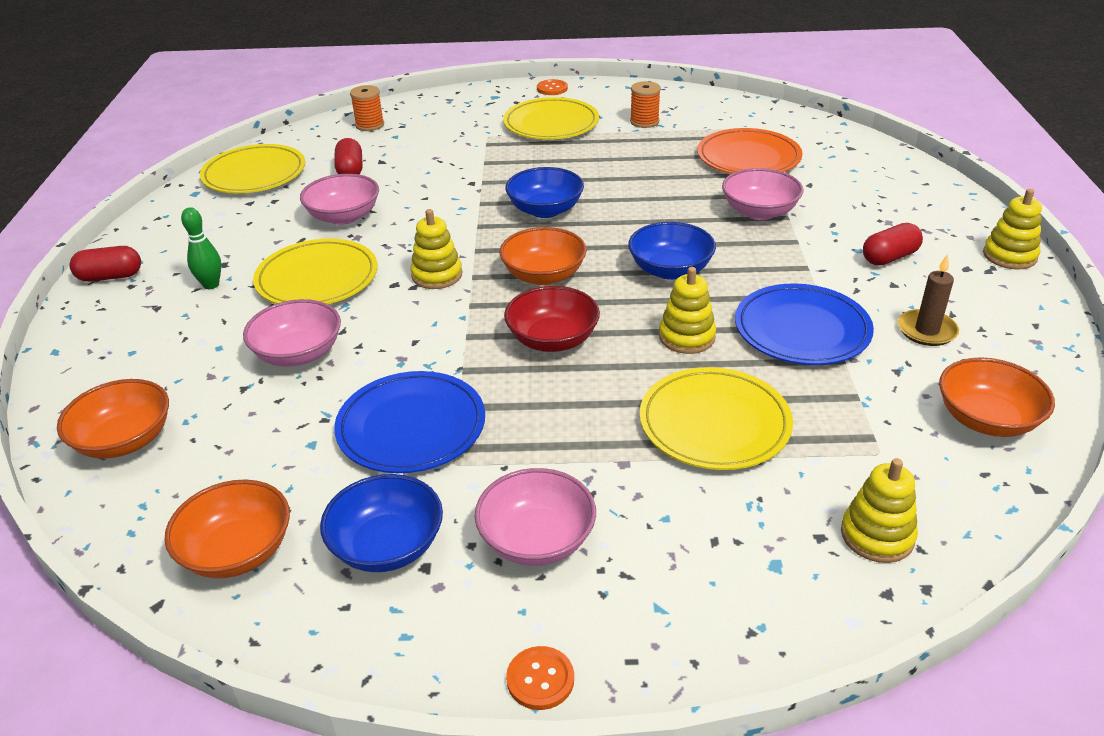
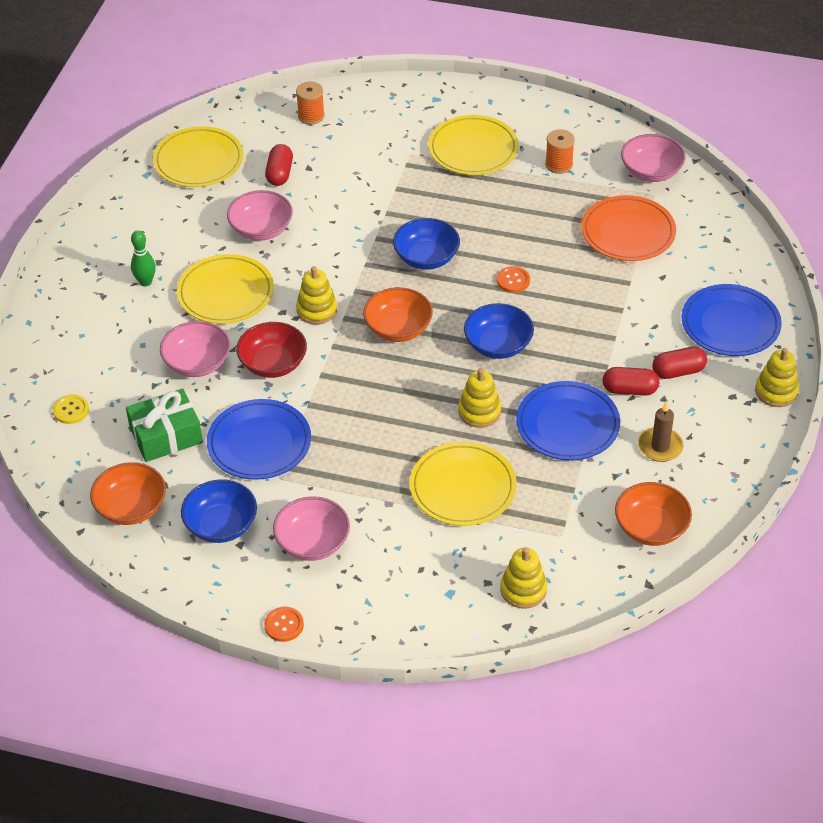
camera: 15 degrees right, 10 degrees up
orange bowl [57,379,169,459] -> yellow button [53,395,89,424]
red capsule [69,246,141,282] -> red capsule moved to [603,367,659,396]
red bowl [504,286,600,352] -> red bowl moved to [236,322,307,378]
orange button [537,79,568,95] -> orange button moved to [497,266,530,293]
pink bowl [722,168,804,220] -> pink bowl moved to [621,134,686,182]
none -> green gift [126,388,203,462]
none -> blue plate [682,284,782,356]

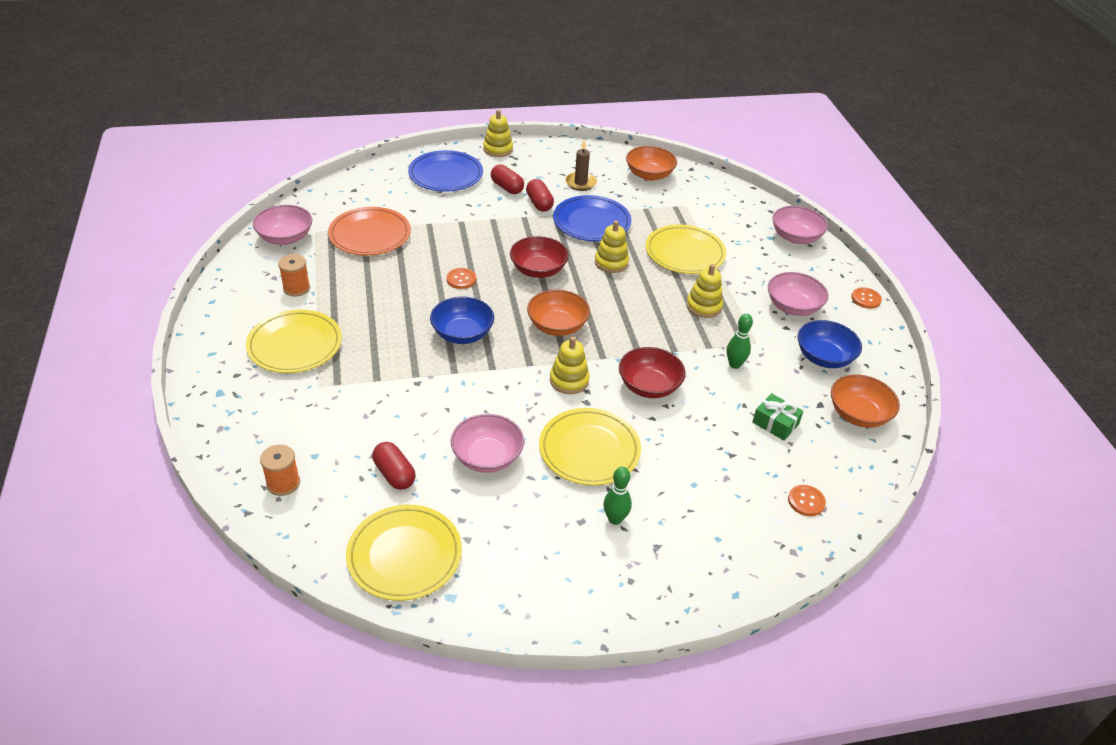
camera: 120 degrees left, 5 degrees down
yellow button [53,395,89,424] -> orange button [788,485,826,516]
green gift [126,388,203,462] -> green gift [752,393,803,441], size x0.65
pink bowl [160,321,230,377] -> pink bowl moved to [772,206,828,244]
blue plate [207,399,311,480] -> green bowling pin [727,314,753,369]
red capsule [265,144,293,186] -> red capsule turned 75 degrees clockwise [372,442,415,490]
blue bowl [464,303,534,359] -> red bowl [510,236,569,278]
yellow stacking toy [500,547,547,609] -> yellow stacking toy moved to [686,264,723,318]

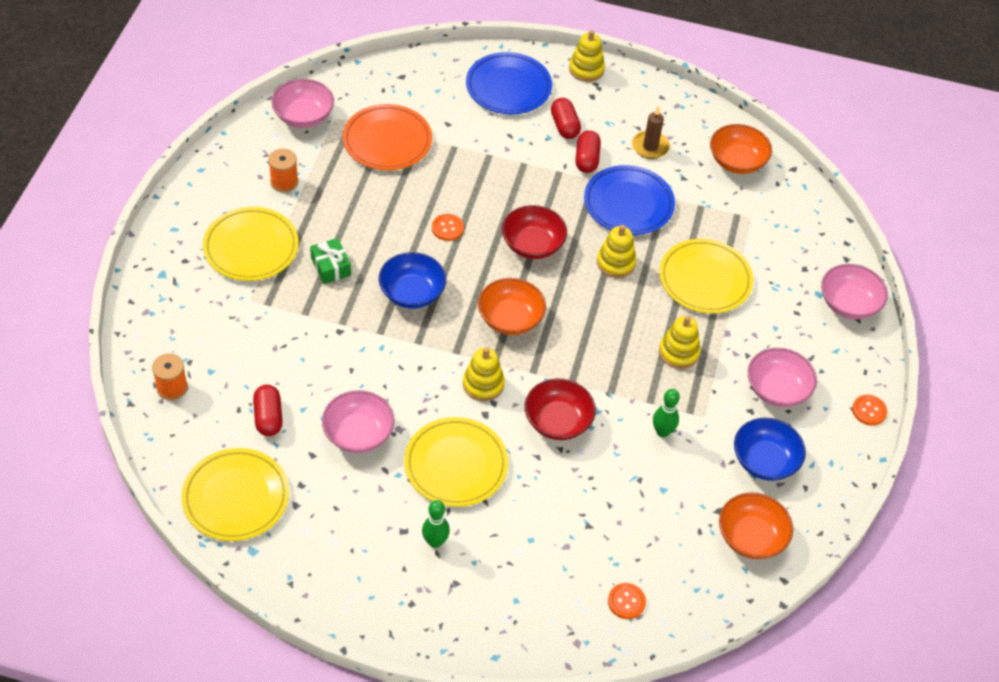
camera: 25 degrees right, 10 degrees up
green gift [752,393,803,441] -> green gift moved to [310,238,351,284]

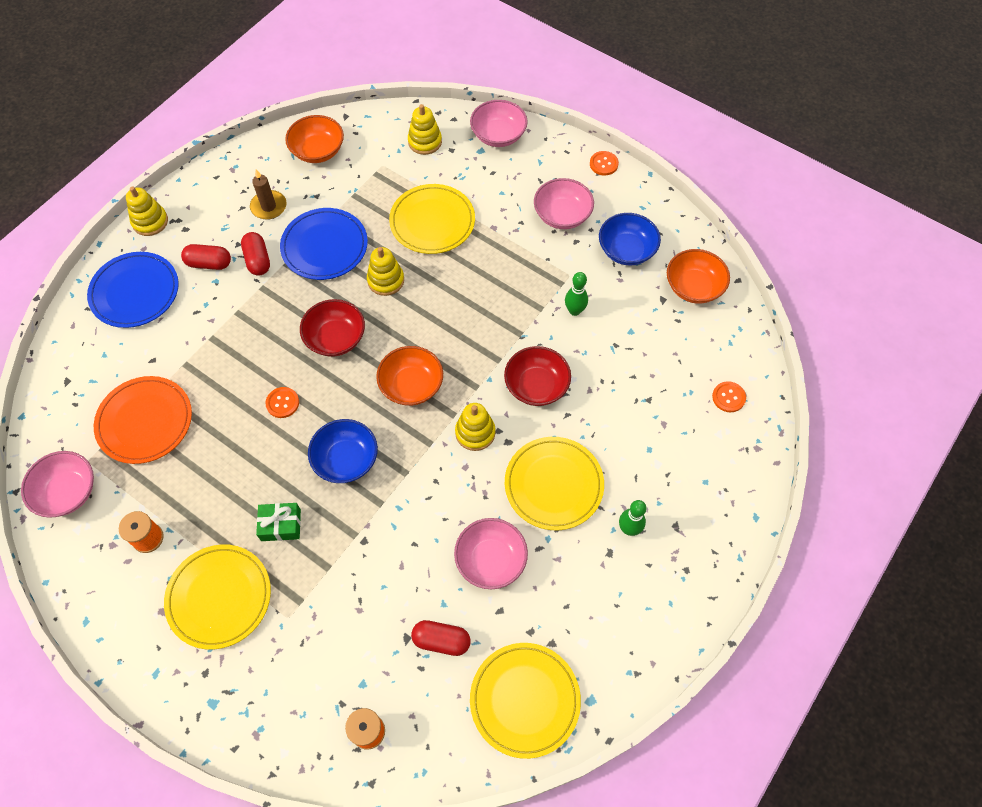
camera: 65 degrees left, 10 degrees up
red capsule [575,130,601,173] -> red capsule turned 45 degrees clockwise [241,232,270,276]
yellow stacking toy [659,315,701,369] -> yellow stacking toy moved to [408,104,442,155]

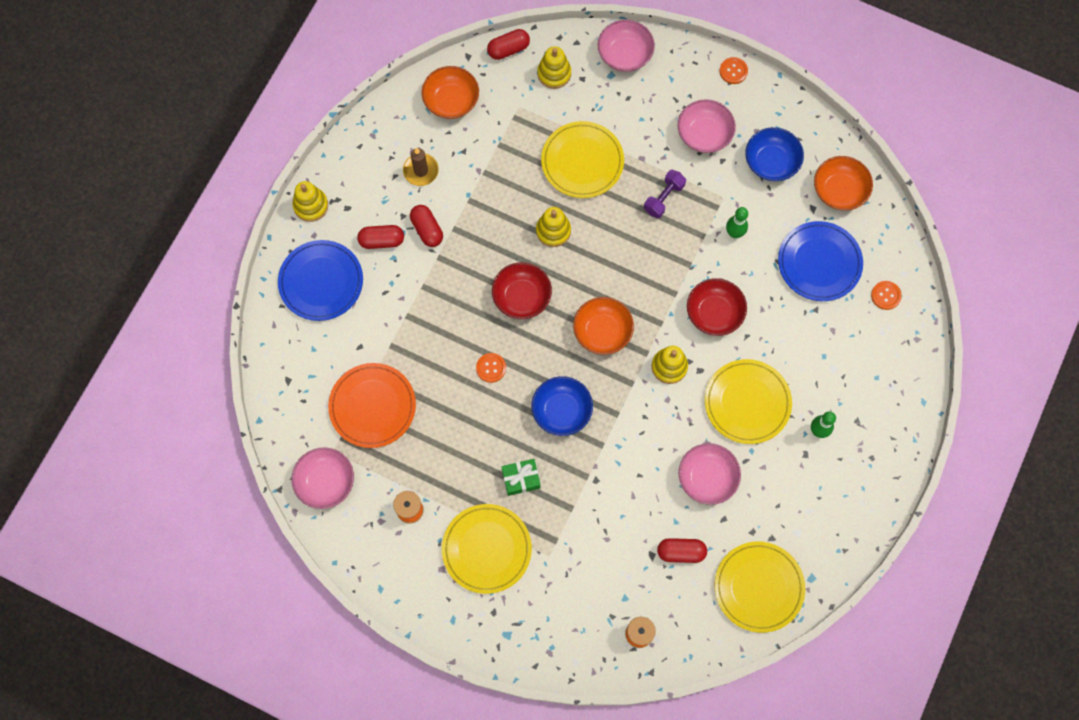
camera: 10 degrees left, 10 degrees up
blue plate [280,208,368,280] -> blue plate moved to [778,221,863,301]
none -> red capsule [487,29,530,60]
none -> purple dumbbell [644,170,686,218]

